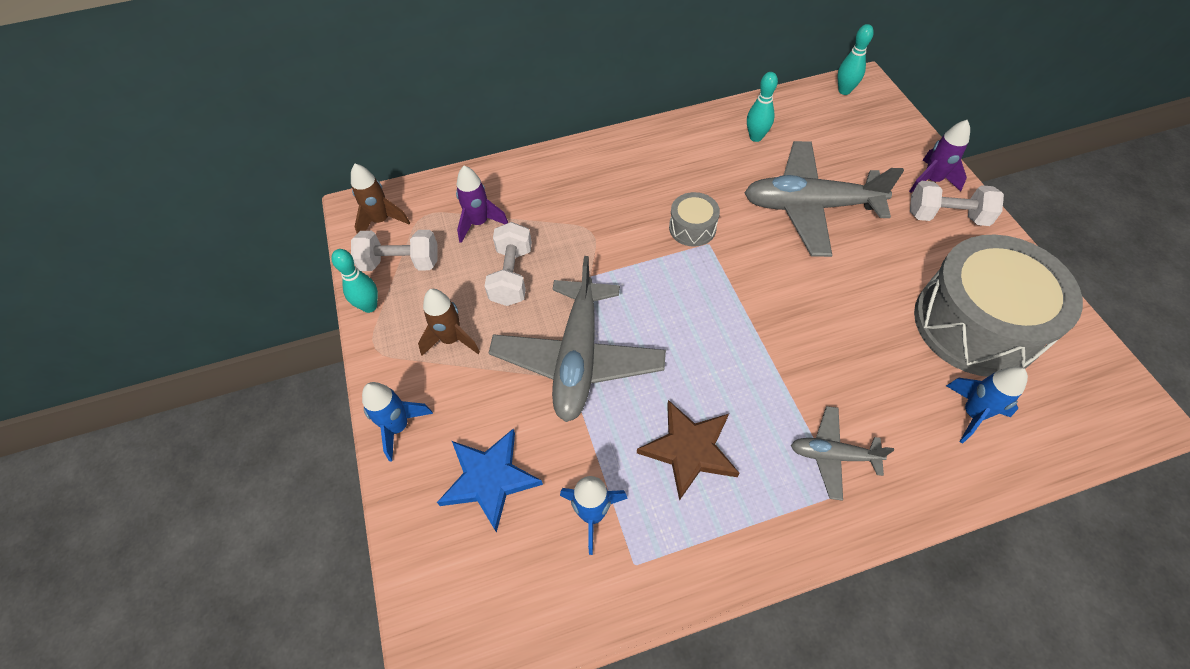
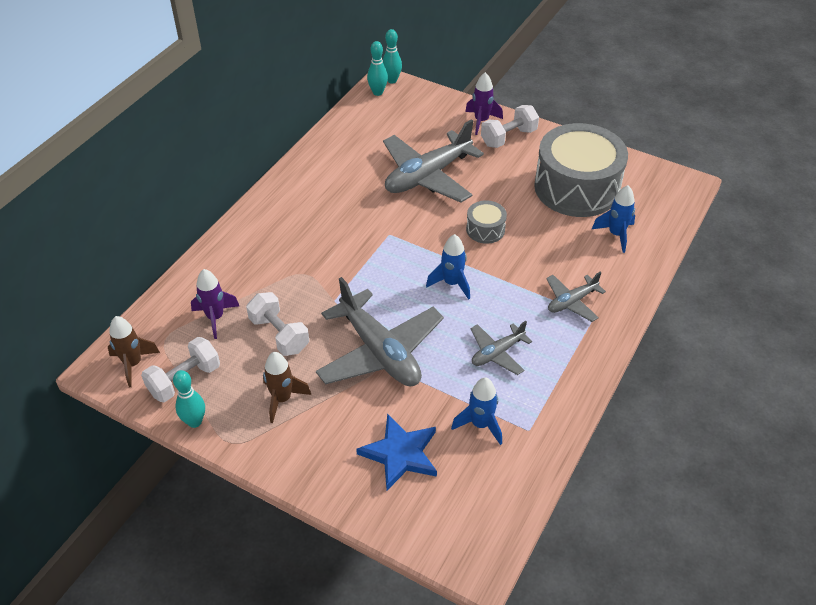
camera: 45 degrees left, 10 degrees down
blue rocket [362,382,433,461] -> blue rocket moved to [426,234,470,300]
brown star [637,400,740,501] -> grey plane [471,321,532,375]
grey drum [669,192,720,247] -> grey drum moved to [466,200,507,244]
turquoise bowling pin [747,72,778,142] -> turquoise bowling pin moved to [383,29,402,83]

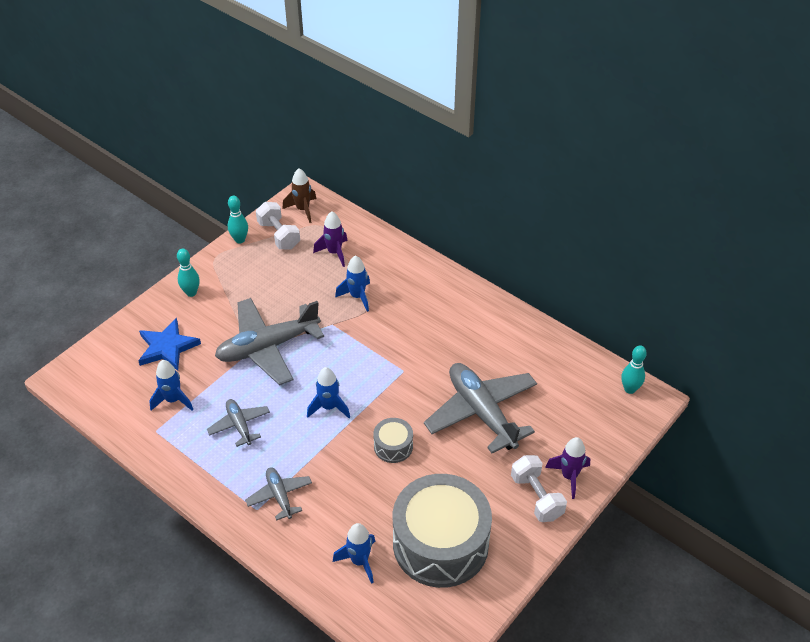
camera: 100 degrees right, 0 degrees up
white dumbbell [246,292,309,356] -> none
brown rocket [263,352,311,423] -> none
turquoise bowling pin [383,29,402,83] -> turquoise bowling pin moved to [177,248,200,297]
none -> blue rocket [335,255,370,312]

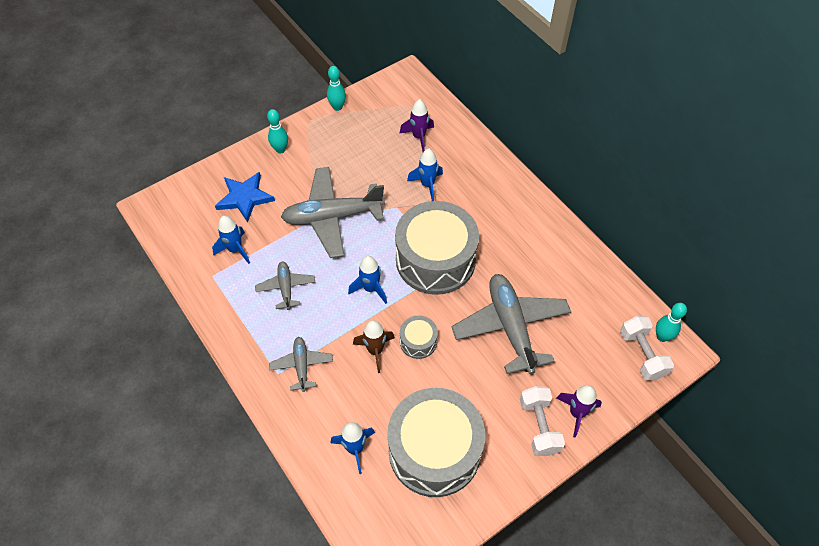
camera: 15 degrees right, 10 degrees up
white dumbbell [256,202,300,250] -> white dumbbell moved to [620,316,674,380]
brown rocket [282,168,317,223] -> brown rocket moved to [353,320,395,373]
none -> grey drum [395,201,479,295]

